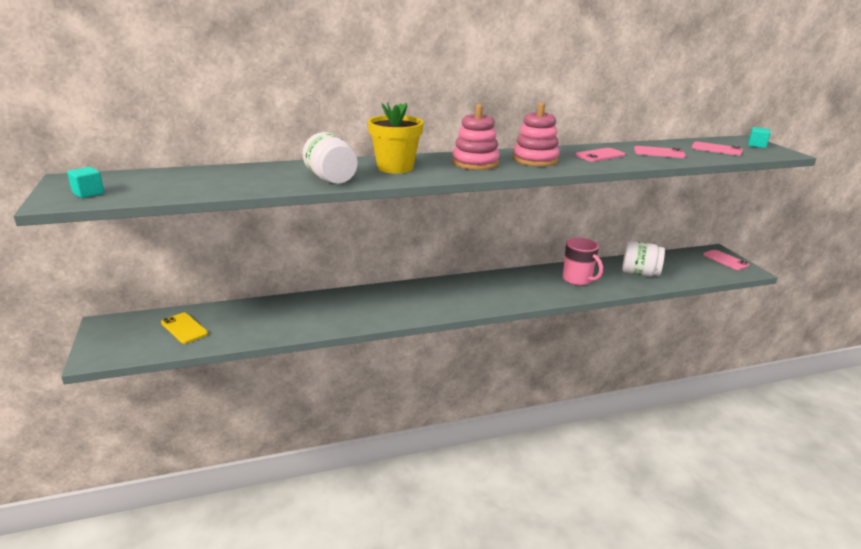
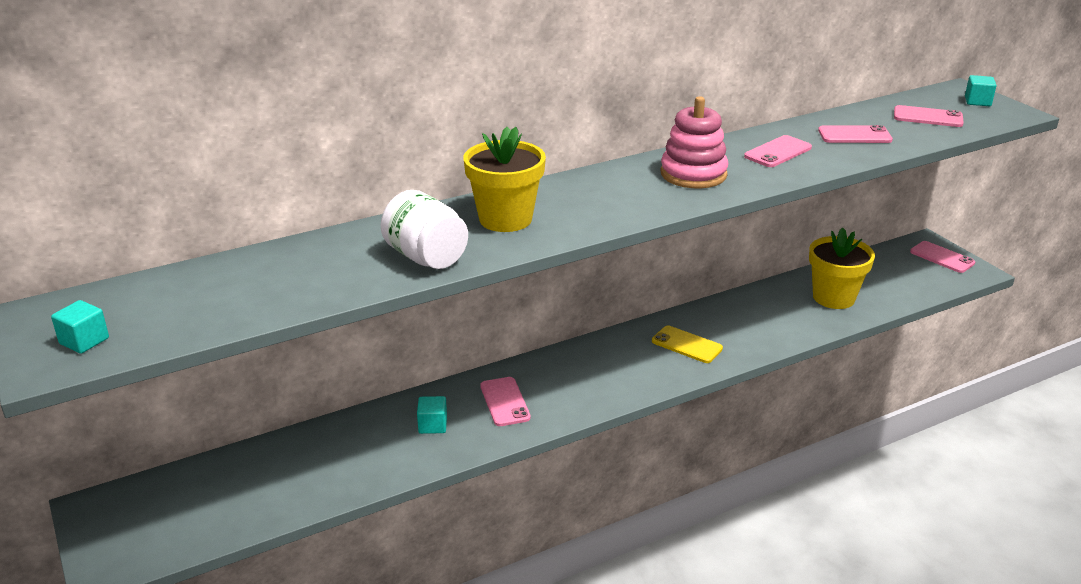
camera: 10 degrees left, 5 degrees up
yellow phone [161,313,208,344] -> yellow phone moved to [652,326,723,363]
pink stacking toy [452,104,500,170] -> none
pink mug [563,238,603,286] -> none
white jar [622,241,665,276] -> yellow flower pot [809,227,875,309]
none -> turquoise cube [417,396,447,434]
none -> pink phone [480,377,531,426]

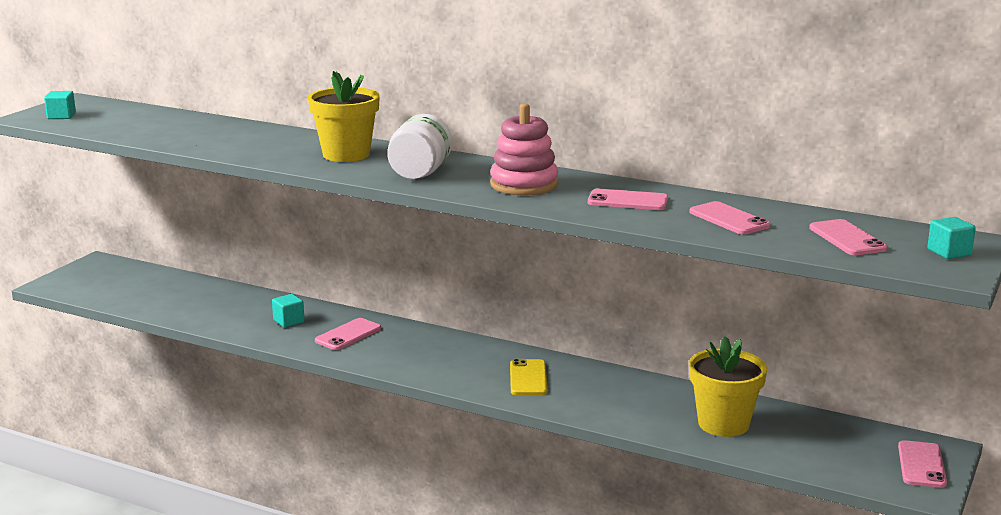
camera: 55 degrees right, 10 degrees down
white jar [381,190,468,269] -> white jar moved to [387,114,452,179]

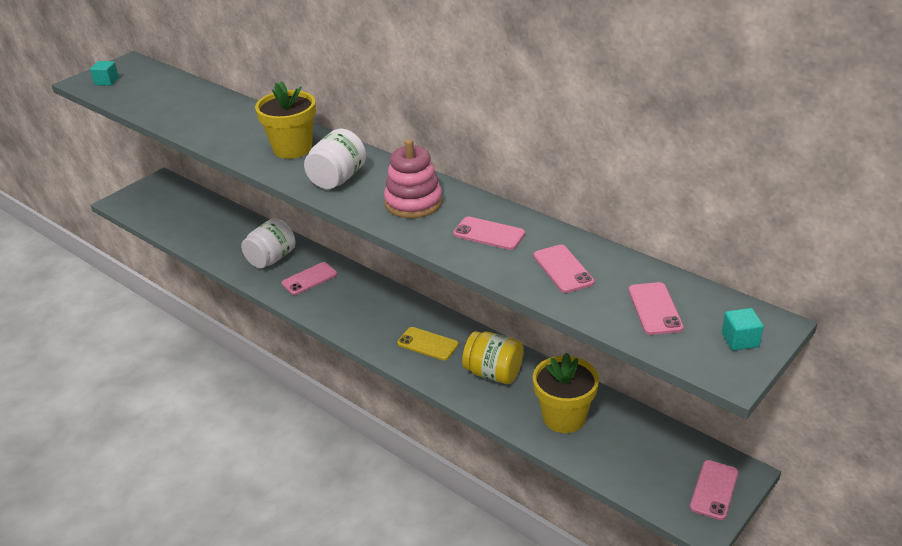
camera: 15 degrees right, 15 degrees up
turquoise cube [272,294,304,327] -> white jar [241,218,295,269]
yellow phone [510,359,548,395] -> yellow phone turned 75 degrees counterclockwise [397,327,458,360]
none -> yellow jar [462,331,523,384]

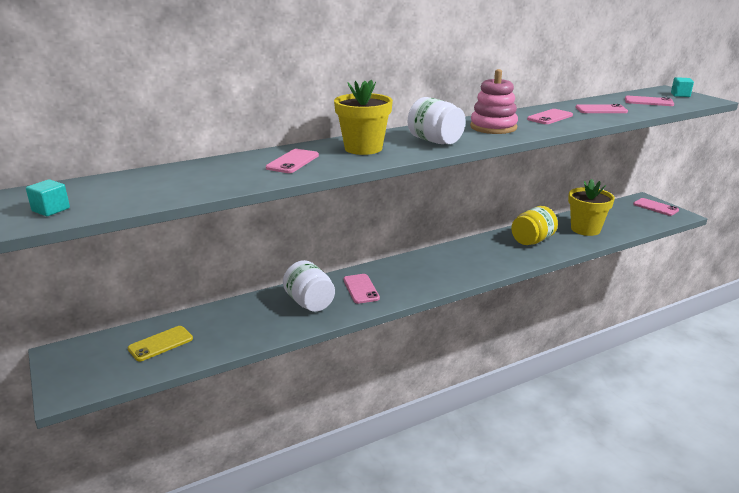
camera: 70 degrees left, 10 degrees down
yellow phone [397,327,458,360] -> yellow phone moved to [128,326,193,361]
none -> pink phone [266,149,319,173]

